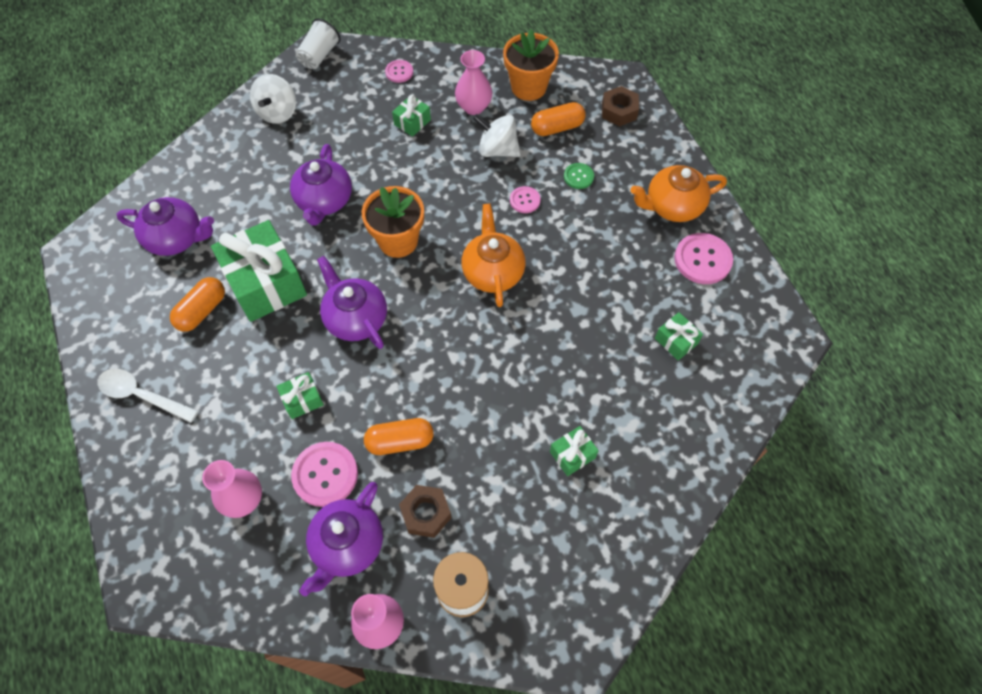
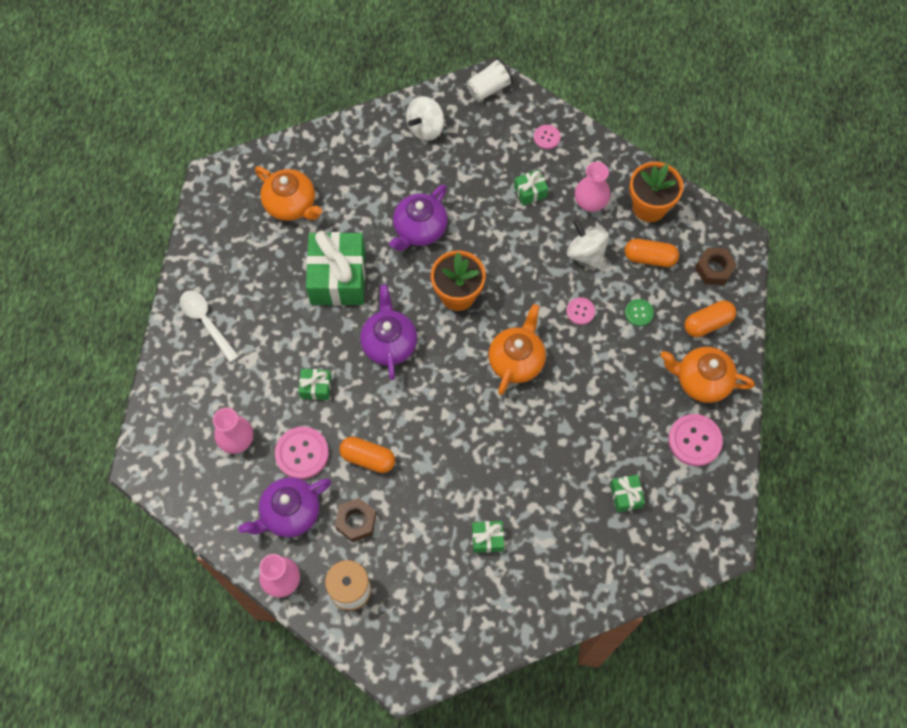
camera: 30 degrees right, 5 degrees up
purple teapot [116,197,214,256] -> orange teapot [255,166,323,221]
orange capsule [170,277,225,332] -> orange capsule moved to [684,300,736,337]

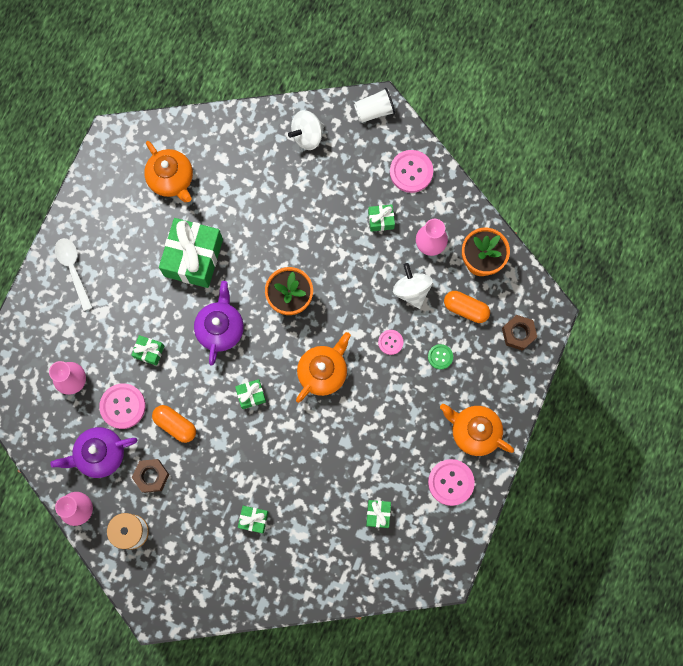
camera: 15 degrees right, 10 degrees up
purple teapot [389,184,448,251] -> none
pink button [534,125,561,149] -> pink button [390,150,433,193], size x1.78
orange capsule [684,300,736,337] -> none
none -> green gift [235,379,266,409]

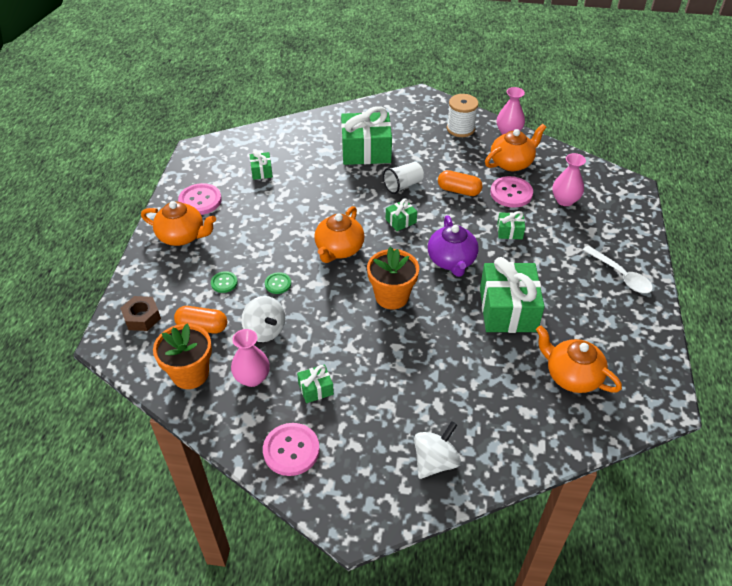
camera: 165 degrees right, 30 degrees down
purple teapot [50,427,137,478] -> orange teapot [485,124,546,171]
brown nut [132,459,169,493] -> none
green gift [238,506,268,534] -> green gift [341,106,392,165], size x2.19
white cup [354,88,395,123] -> white cup moved to [383,162,424,194]
pink button [378,330,403,355] -> green button [265,272,291,294]

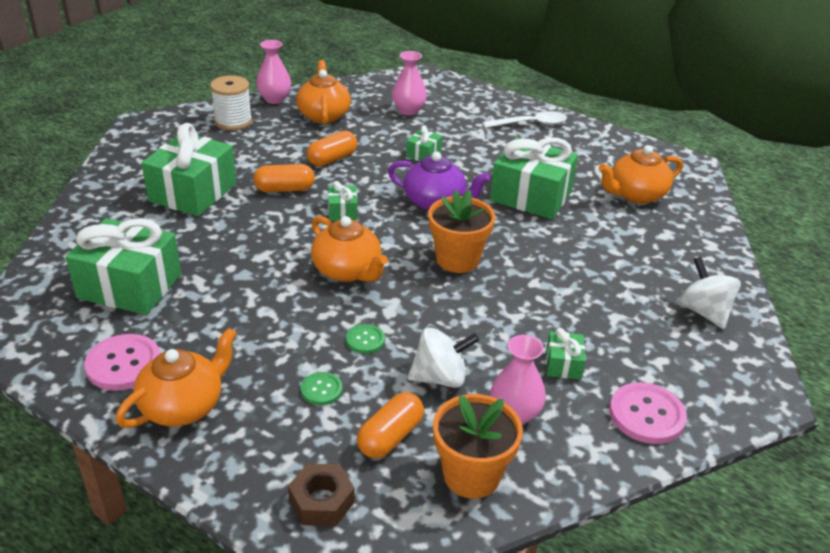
camera: 65 degrees left, 10 degrees down
green gift [250,151,273,180] -> green gift [66,218,181,315], size x2.19
white cup [383,162,424,194] -> orange capsule [253,164,315,192]
pink button [490,176,533,208] -> none

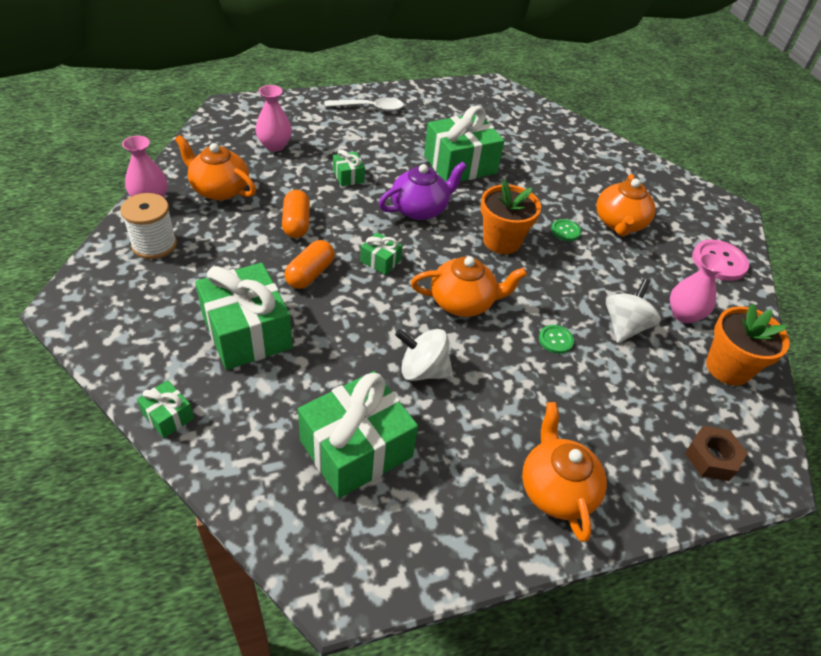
camera: 55 degrees left, 10 degrees up
pink button [84,334,160,391] -> none
green button [301,372,343,405] -> green button moved to [551,219,581,241]
orange capsule [357,392,424,458] -> none
white spoon [482,111,567,128] -> white spoon turned 60 degrees clockwise [324,98,404,111]
green gift [546,328,586,379] -> green gift moved to [137,380,194,438]
orange teapot [599,145,683,204] -> orange teapot moved to [596,174,656,237]
white spinning top [680,257,741,329] -> white spinning top moved to [395,329,453,381]

